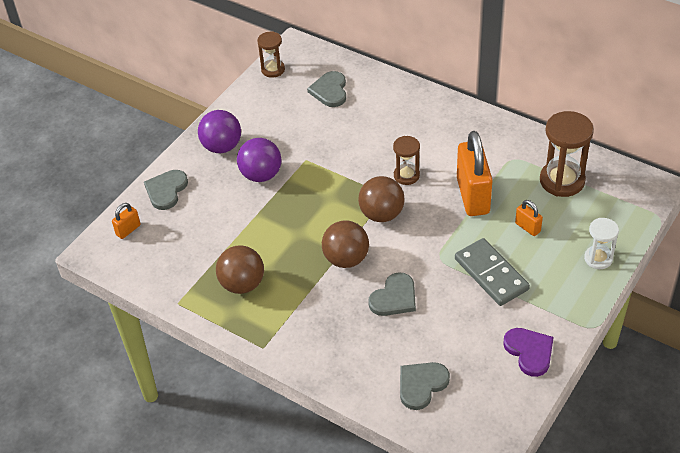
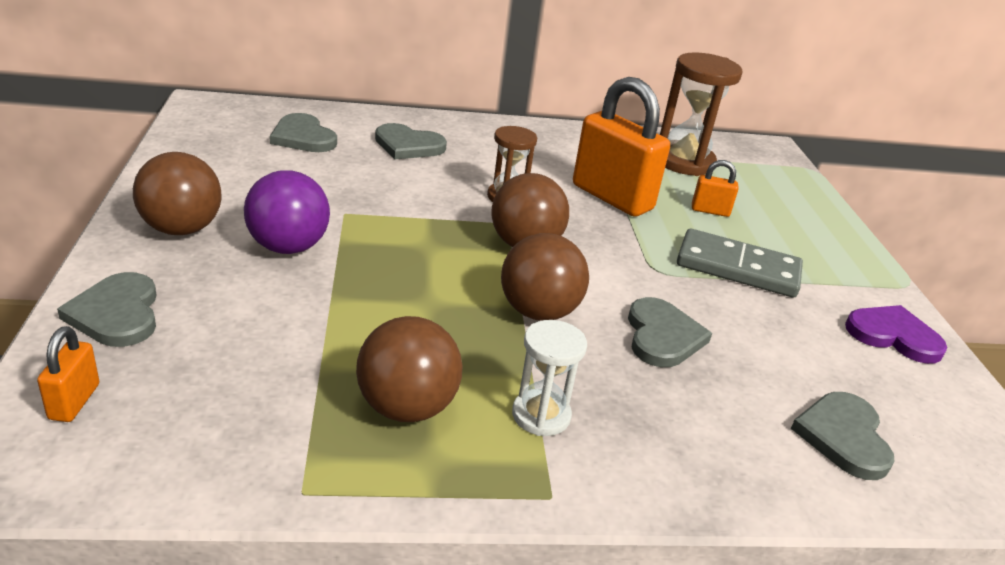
camera: 45 degrees left, 15 degrees down
purple ball [198,110,241,153] -> brown ball [133,152,222,235]
brown hourglass [257,31,285,78] -> none
white hourglass [584,218,619,269] -> white hourglass moved to [512,320,587,436]
none -> grey heart [375,123,447,159]

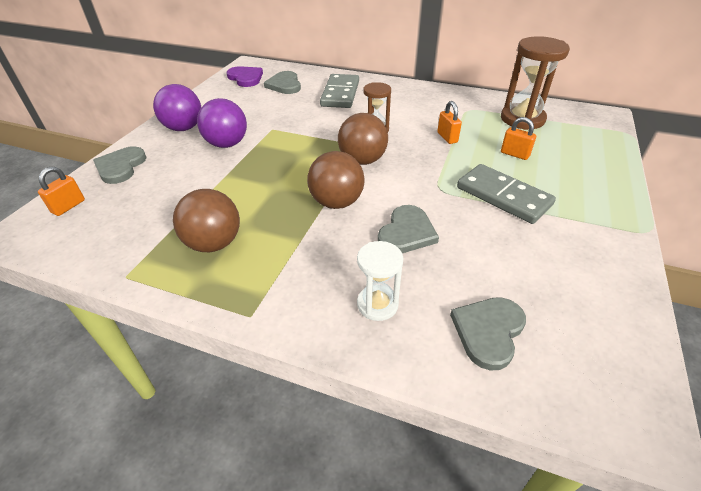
camera: 30 degrees right, 10 degrees up
brown ball [133,152,222,235] -> purple ball [153,84,201,131]
grey heart [375,123,447,159] -> grey domino [320,74,359,108]
white hourglass [512,320,587,436] -> white hourglass moved to [357,241,404,321]
orange padlock [573,77,670,217] -> orange padlock [437,101,462,144], size x0.45
purple heart [845,305,947,364] -> purple heart moved to [226,66,263,87]

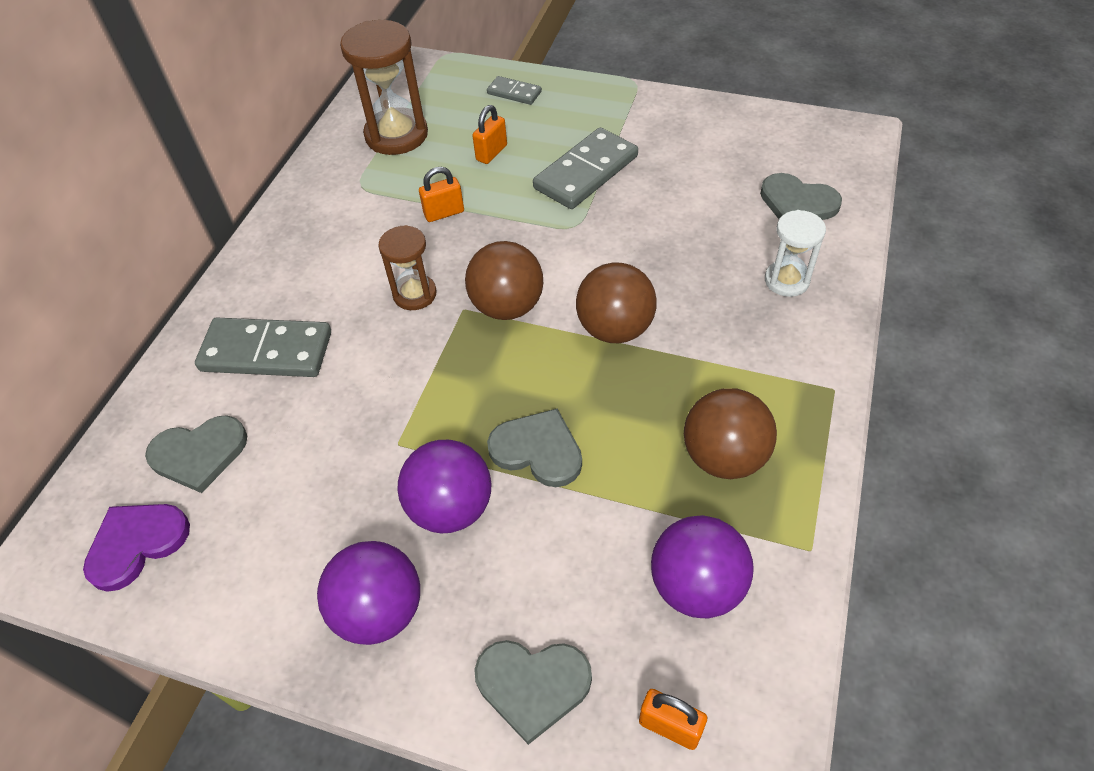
camera: 90 degrees left, 10 degrees up
grey heart [378,205,439,253] -> grey heart moved to [487,409,582,487]
none -> grey domino [487,76,542,105]
none -> purple ball [651,515,754,618]

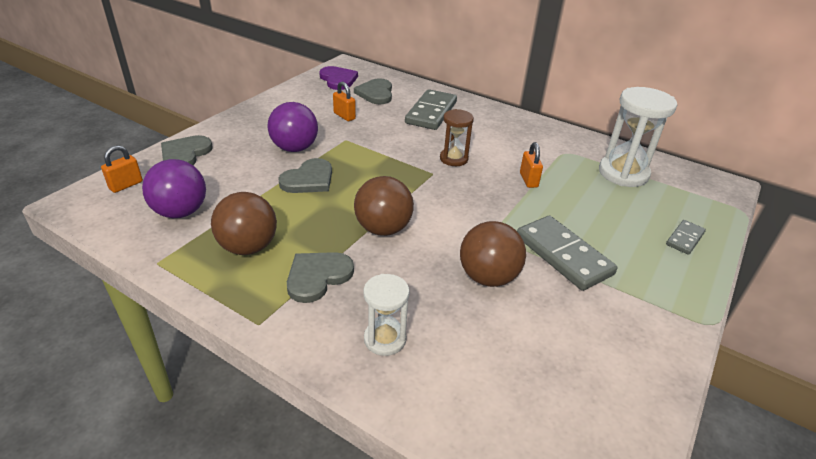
camera: 100 degrees right, 15 degrees down
purple ball [317,541,420,645] -> none
brown hourglass [340,20,428,155] -> white hourglass [599,87,677,187]
brown ball [465,241,543,320] -> brown ball moved to [460,221,526,287]
orange padlock [472,105,507,164] -> orange padlock moved to [333,82,356,121]
grey heart [760,173,842,220] -> grey heart moved to [287,252,354,303]

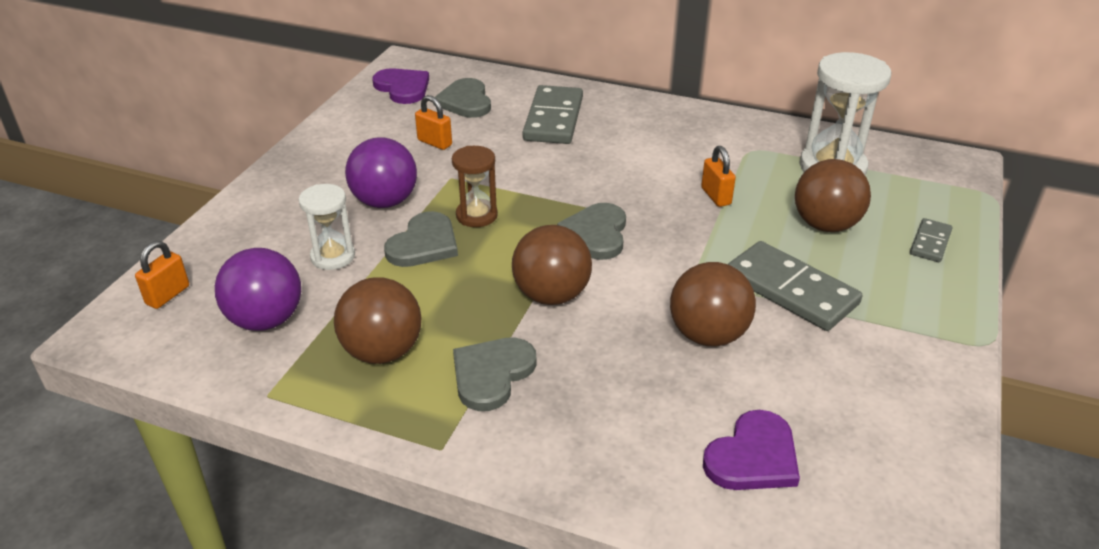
camera: 10 degrees left, 0 degrees up
grey heart [161,135,212,165] -> grey heart moved to [557,203,626,260]
white hourglass [363,274,410,356] -> white hourglass moved to [299,184,355,270]
brown hourglass [440,109,474,166] -> brown hourglass moved to [452,146,498,227]
none -> purple heart [703,410,800,490]
none -> brown ball [795,159,871,232]

